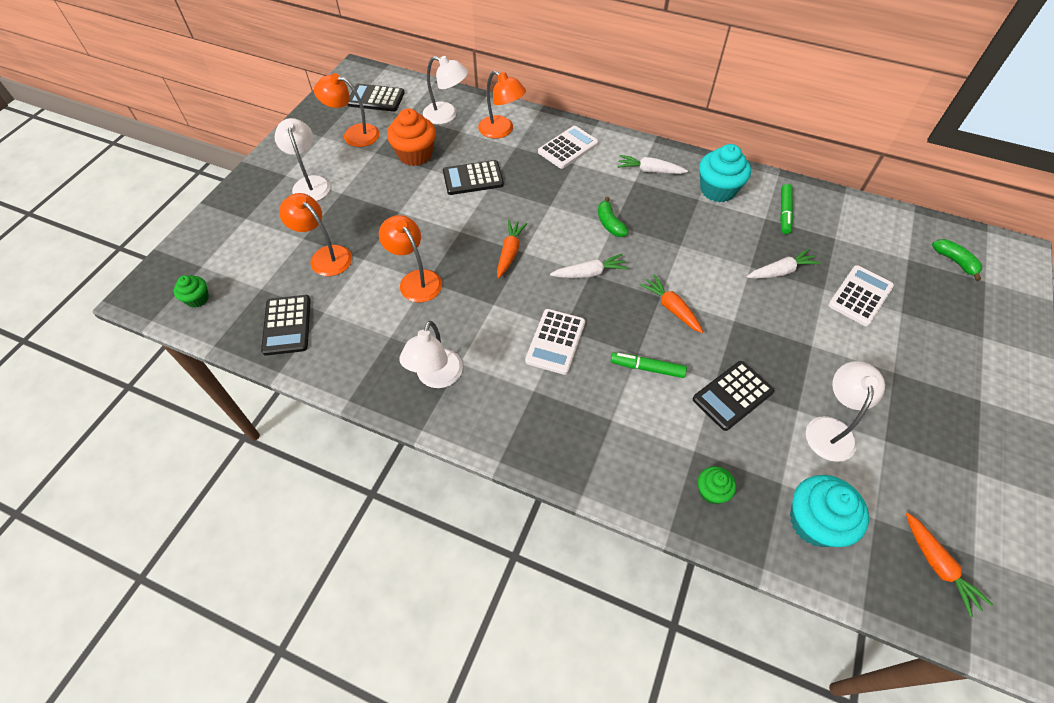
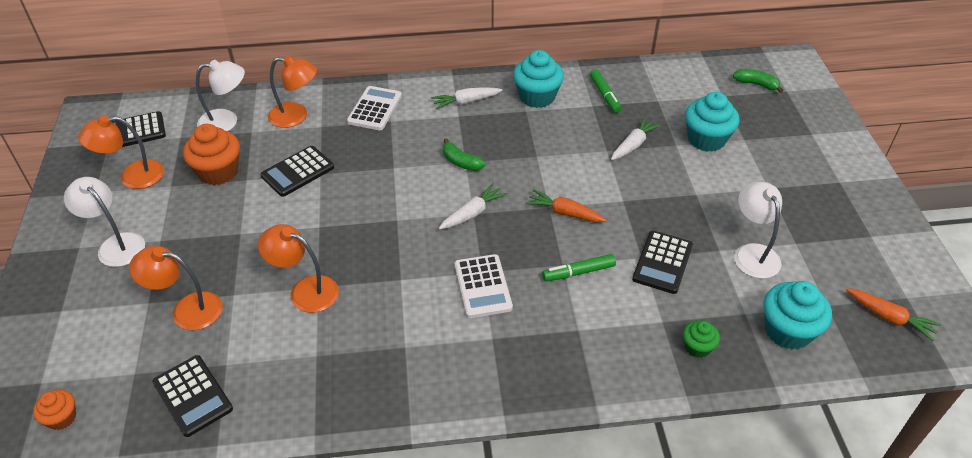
camera: 30 degrees left, 10 degrees down
green cupcake [174,275,209,308] -> orange cupcake [33,389,76,430]
white lamp [399,321,463,388] -> none
orange carrot [497,220,528,278] -> none
white calculator [828,265,894,326] -> turquoise cupcake [685,92,739,152]

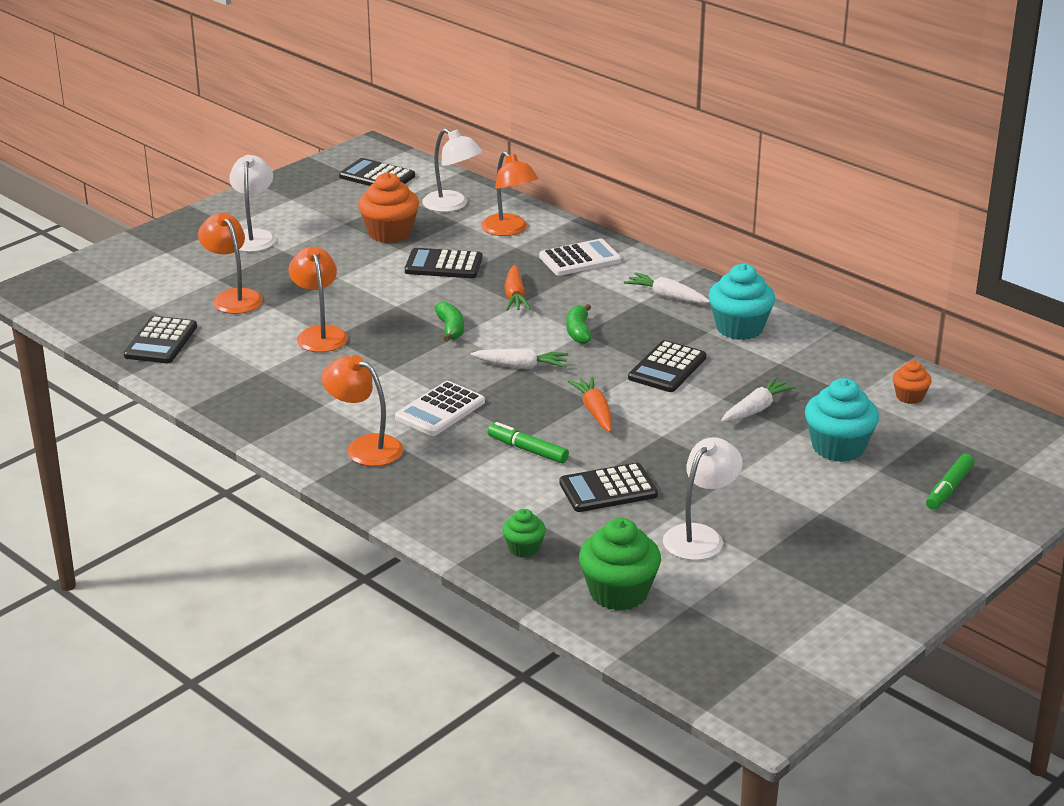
camera: 50 degrees right, 15 degrees down
orange cupcake [33,389,76,430] -> orange cupcake moved to [893,360,932,404]
orange lamp [78,116,164,189] -> orange lamp moved to [321,355,403,466]
green marker [590,70,622,113] -> green marker moved to [926,454,974,510]
white carrot [611,117,661,160] -> white carrot turned 45 degrees counterclockwise [721,377,796,422]
green banana [733,69,784,93] -> green banana moved to [435,301,464,342]
turquoise cupcake [763,281,832,350] -> green cupcake [579,518,661,611]
orange carrot [846,288,941,341] -> orange carrot moved to [505,265,531,311]
none -> black calculator [628,340,706,392]

